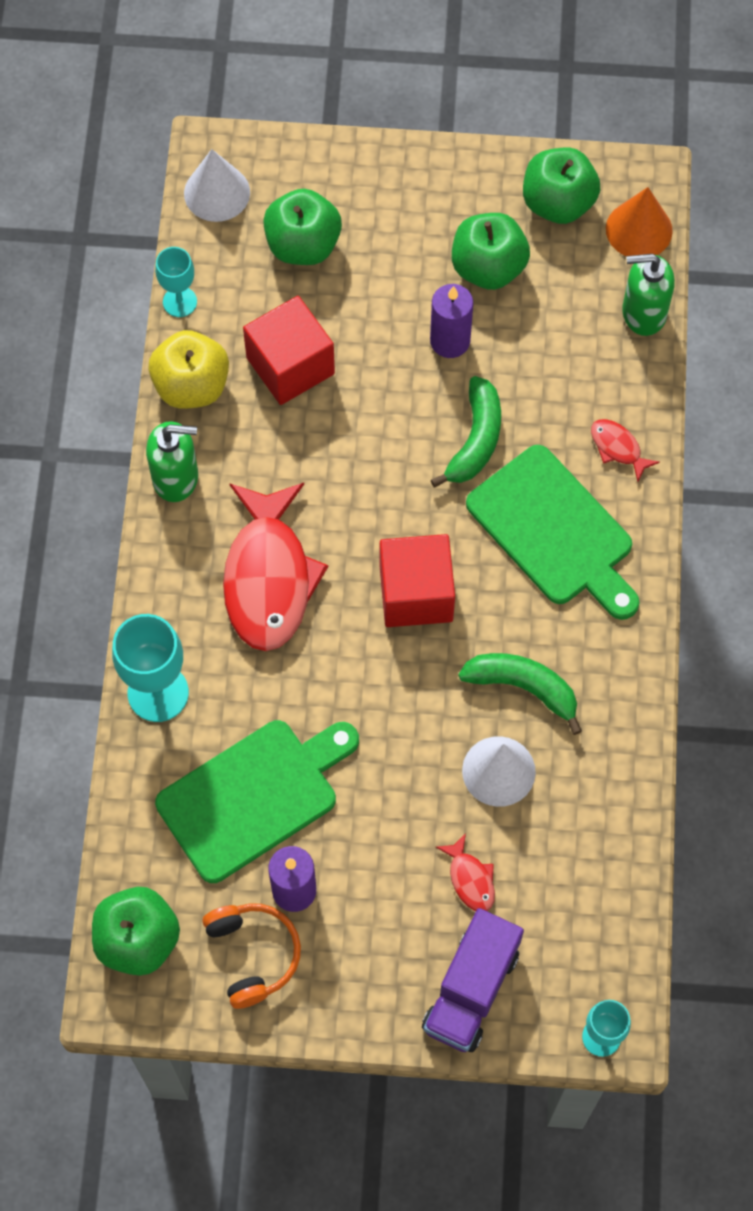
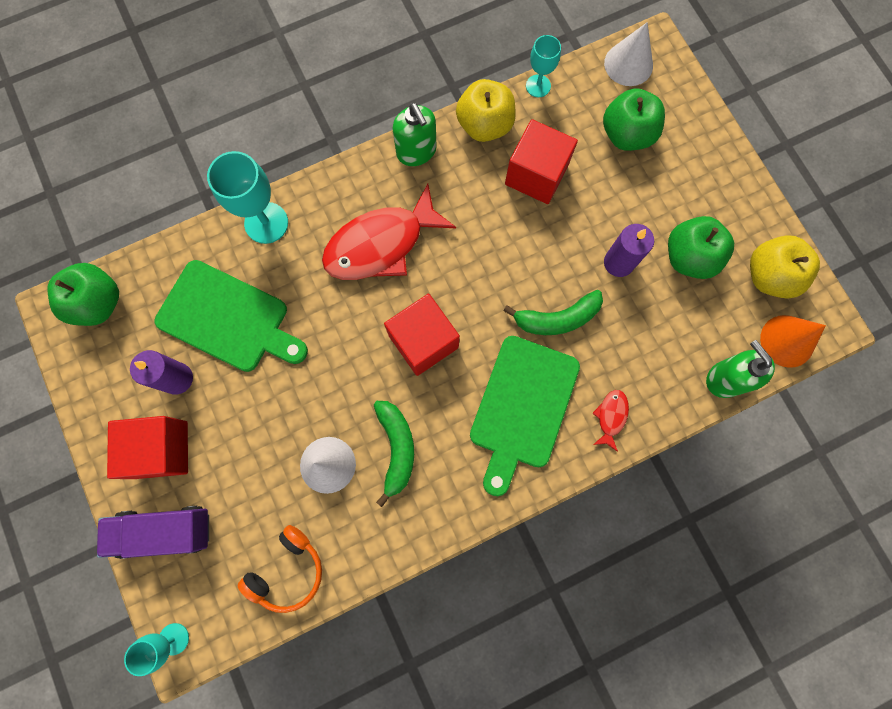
camera: 60 degrees right, 10 degrees up
orange headphones [203,903,301,1009] -> orange headphones moved to [238,525,322,613]
red fish [436,833,495,911] -> none
green apple [523,148,600,224] -> yellow apple [750,235,820,299]
none -> red cube [107,416,188,479]

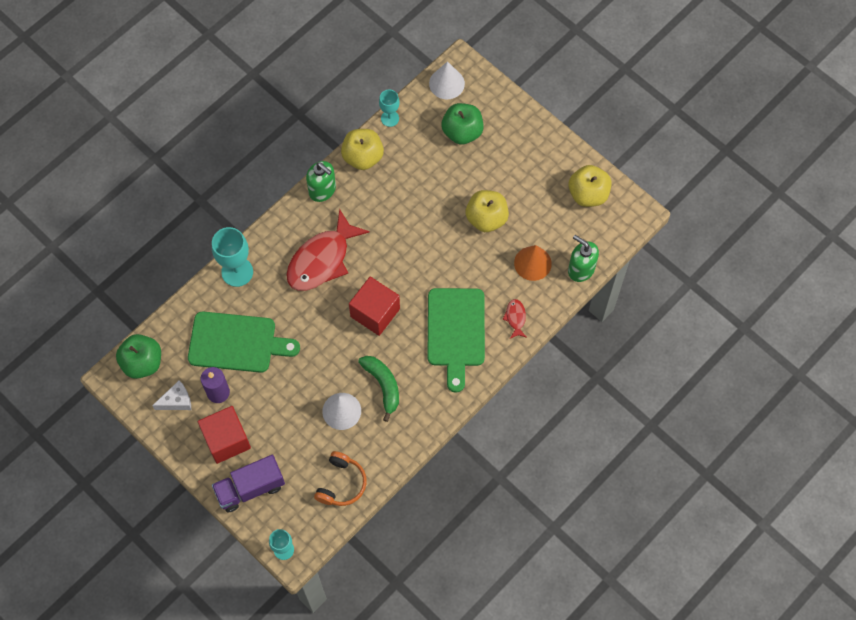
camera: 20 degrees left, 10 degrees down
green banana [503,290,603,335] -> none
red cube [505,119,578,204] -> none
purple candle [604,224,654,277] -> yellow apple [466,190,509,232]
green apple [668,216,734,279] -> none
orange cone [760,315,826,368] -> orange cone moved to [514,245,552,281]
none -> white cheese [152,380,191,410]

